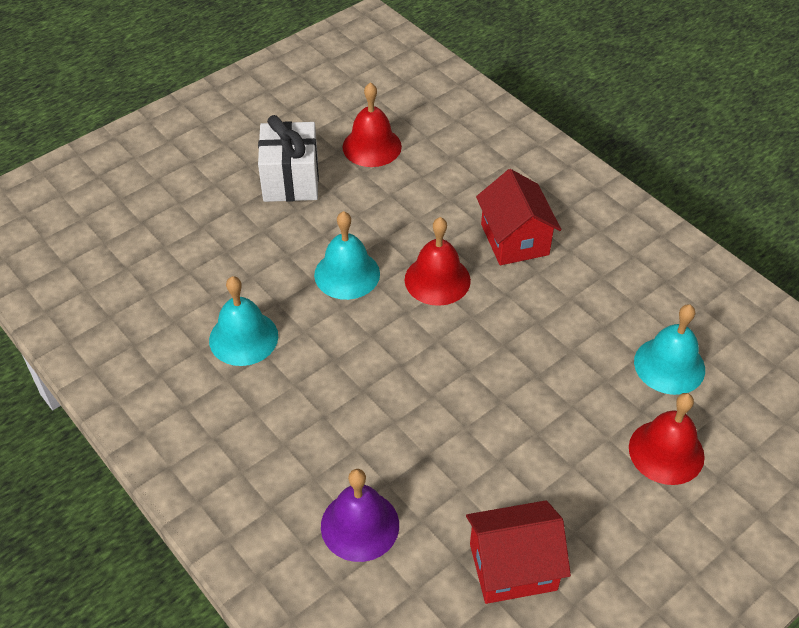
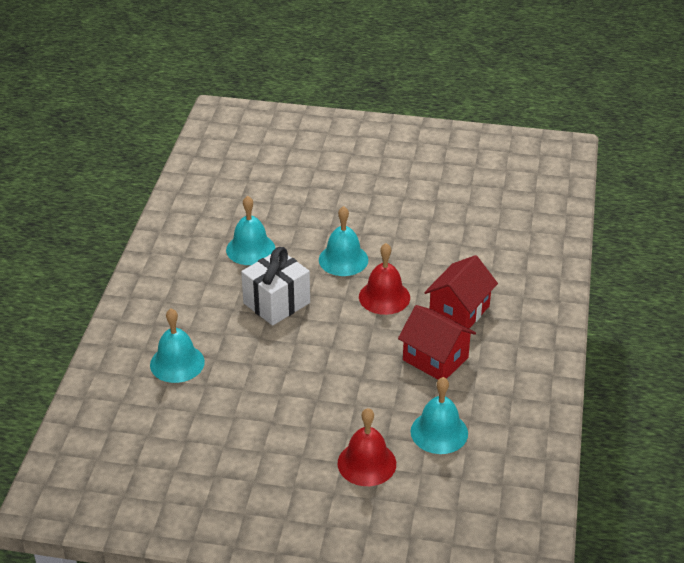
camera: 50 degrees right, 10 degrees down
white gift [258,115,319,202] -> white gift moved to [241,247,310,326]
purple bell [321,469,399,562] -> turquoise bell [150,309,205,383]
red bell [342,82,402,167] -> none
red house [466,500,571,604] -> red house moved to [398,305,476,379]

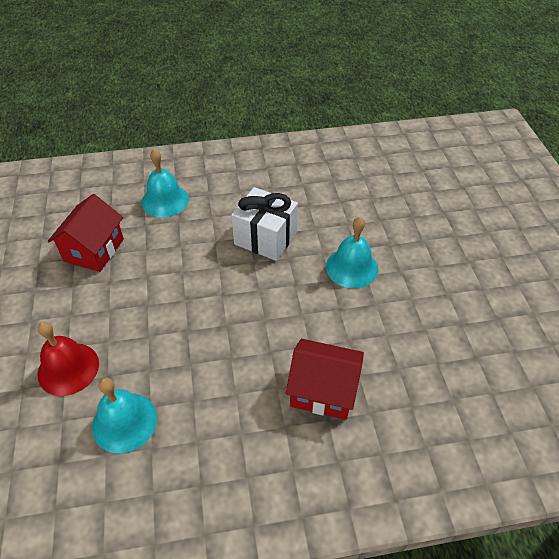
camera: 70 degrees right, 10 degrees up
turquoise bell [226,196,276,265] -> none
red bell [359,243,410,315] -> none
red house [398,305,476,379] -> red house moved to [48,194,124,272]

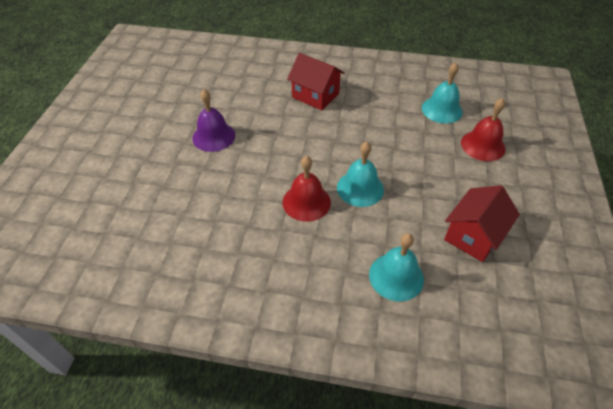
camera: 160 degrees left, 0 degrees up
white gift [231,187,298,261] -> red bell [283,156,331,222]
turquoise bell [326,217,378,288] -> turquoise bell moved to [337,142,384,207]
none -> purple bell [192,89,235,152]

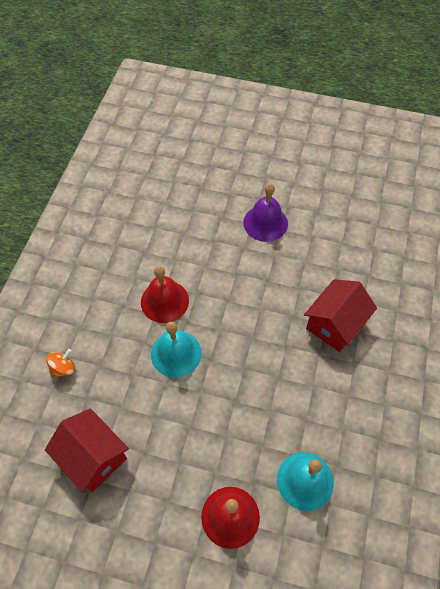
camera: 95 degrees right, 10 degrees up
turquoise bell [369,233,424,302] -> orange spinning top [46,349,75,378]

